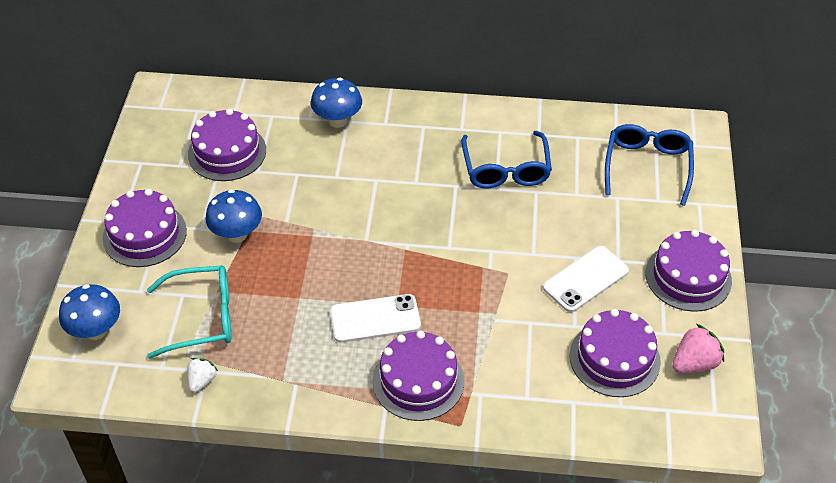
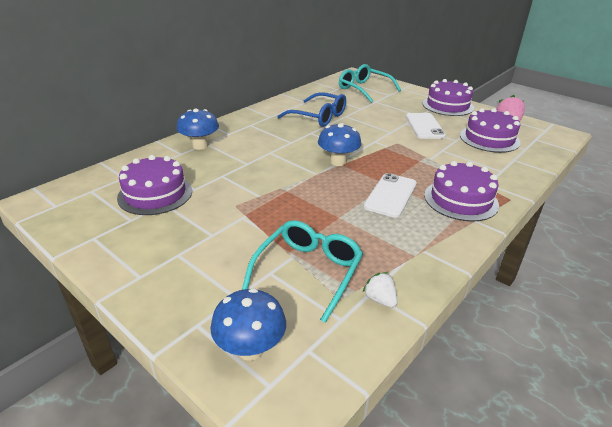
camera: 55 degrees left, 15 degrees down
purple cake [103,189,187,267] -> none
blue mushroom [205,189,262,243] -> blue mushroom moved to [318,123,361,166]
blue glasses [605,124,694,206] -> turquoise glasses [339,64,401,103]

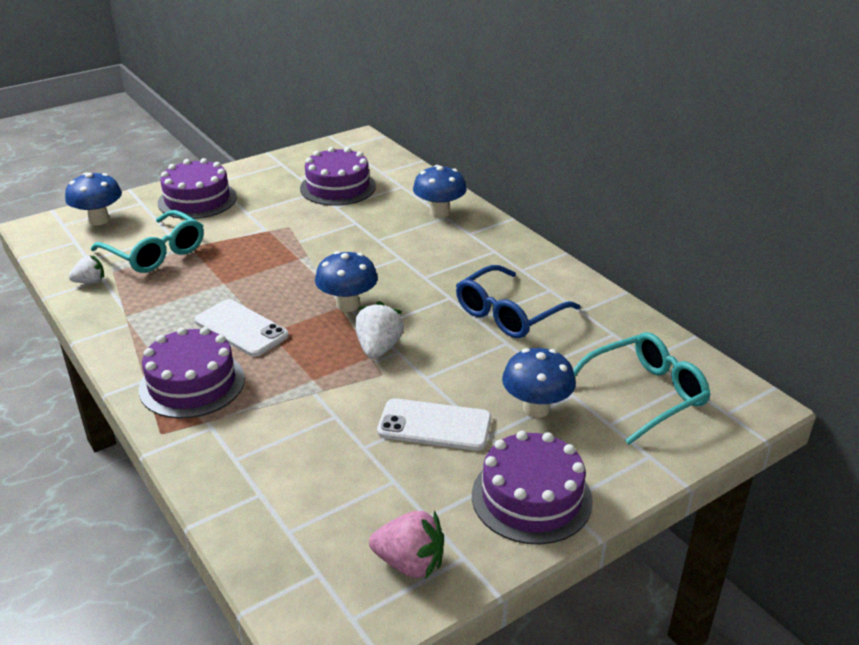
camera: 105 degrees right, 0 degrees up
purple cake [460,108,520,153] -> purple cake moved to [158,158,237,219]
none -> white strawberry [355,301,404,359]
none -> blue mushroom [502,348,576,418]

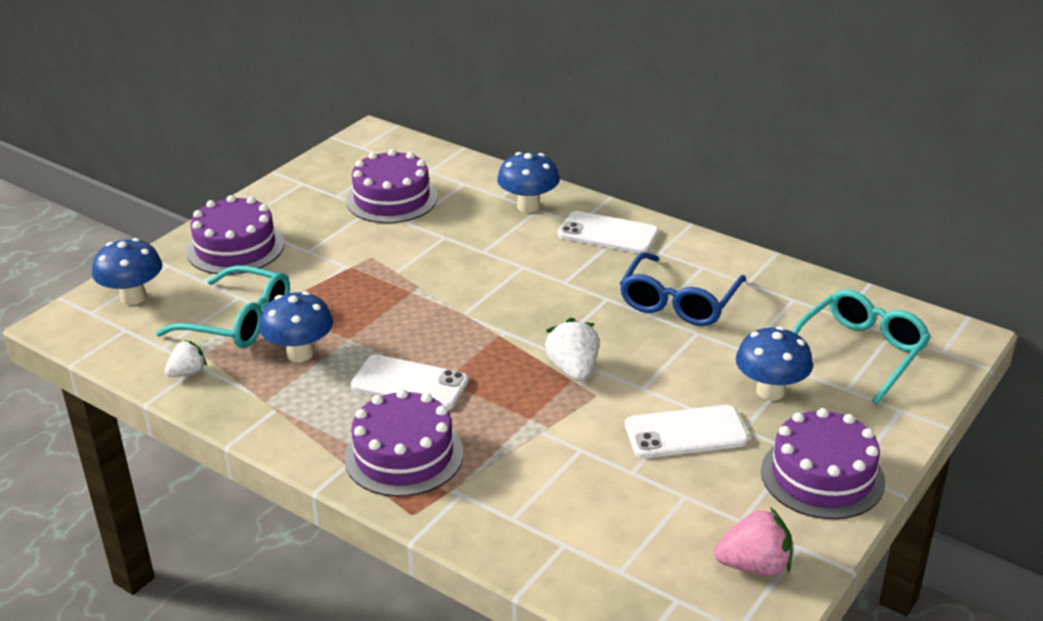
camera: 20 degrees left, 0 degrees up
blue mushroom [315,251,378,312] -> blue mushroom moved to [260,291,333,362]
none -> white phone [558,211,659,254]

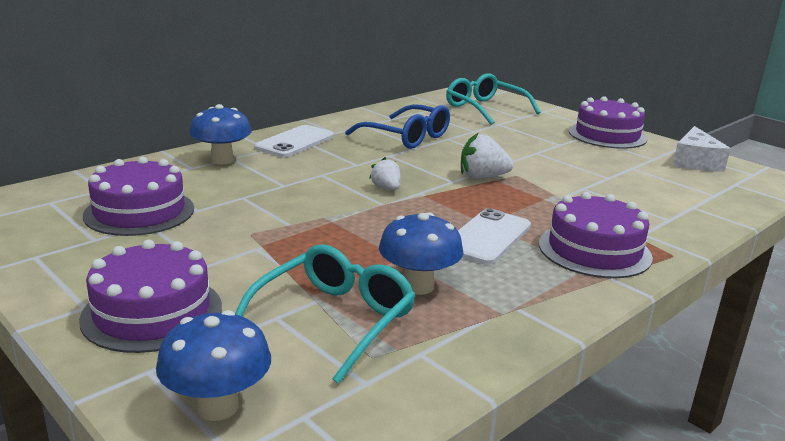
camera: 80 degrees left, 10 degrees down
white strawberry [165,340,207,377] -> white strawberry moved to [369,157,401,190]
white phone [625,405,748,458] -> none
pink strawberry [714,507,792,576] -> white cheese [673,126,731,172]
blue mushroom [736,326,813,401] -> none

